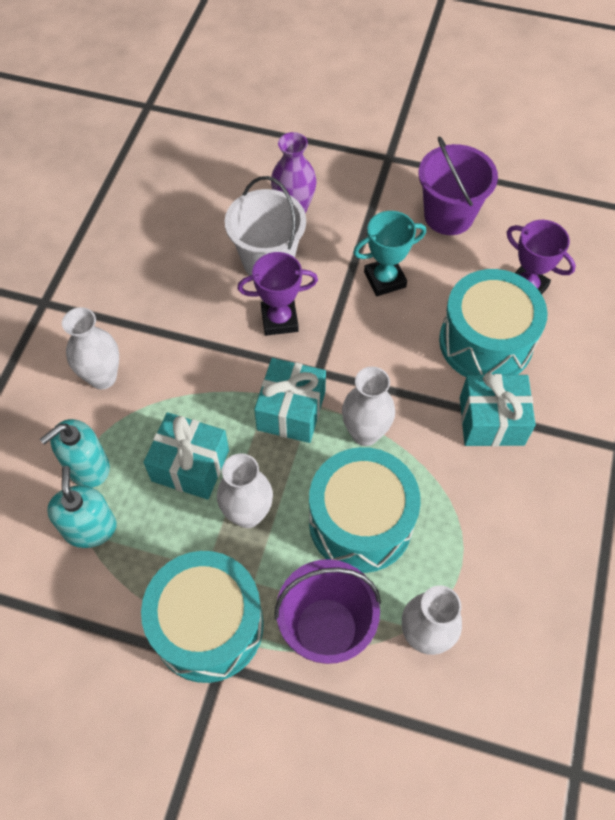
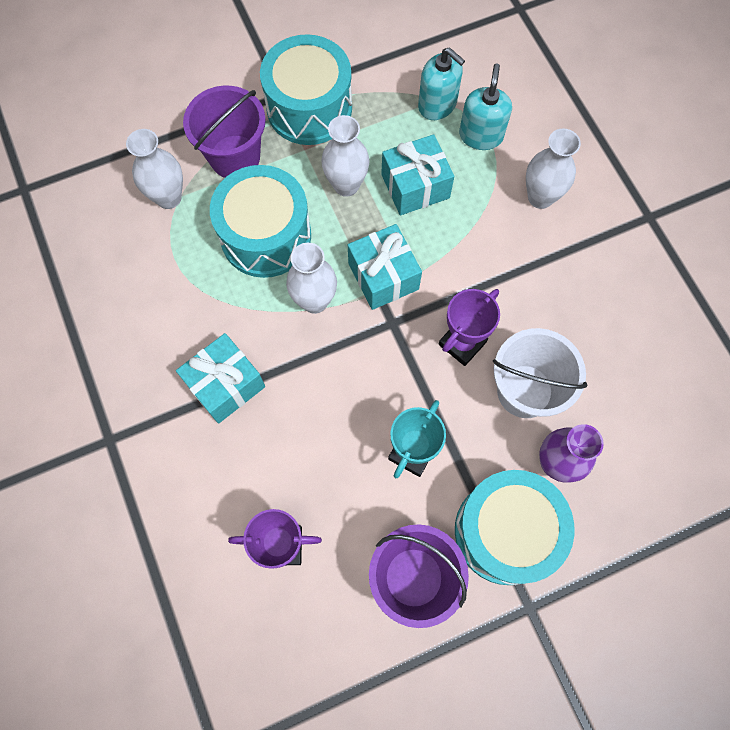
camera: 140 degrees right, 10 degrees up
turquoise drum [439,269,548,377] -> turquoise drum moved to [455,470,575,585]

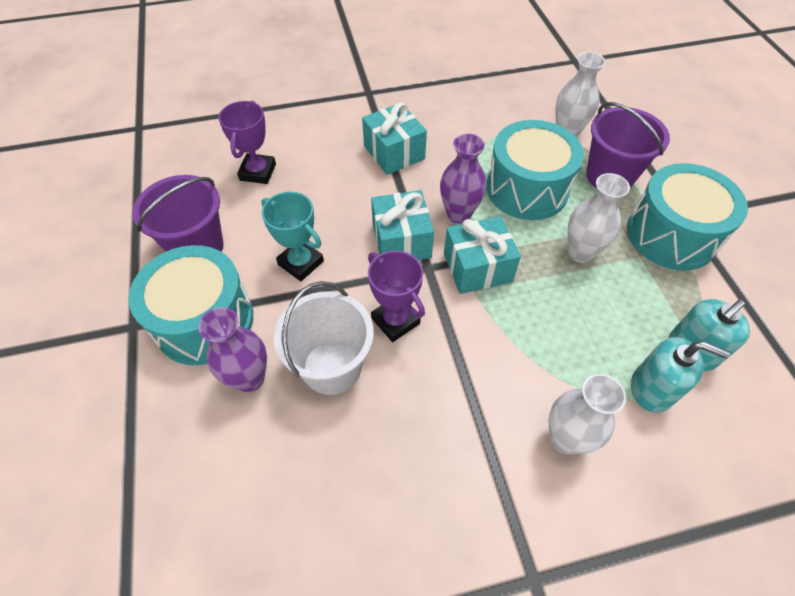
camera: 100 degrees right, 15 degrees down
white vase [286,243,337,314] -> purple vase [440,134,487,224]
turquoise gift [381,134,454,215] -> turquoise gift moved to [371,190,434,260]

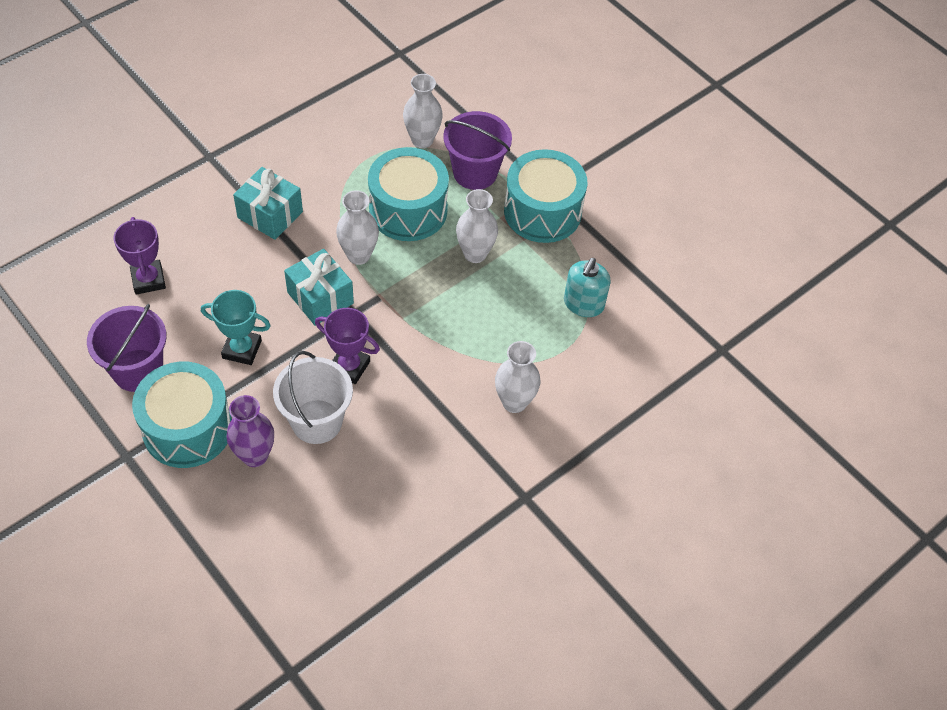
camera: 30 degrees left, 0 degrees up
purple vase [440,134,487,224] -> white vase [336,190,379,265]
turquoise gift [444,216,521,294] -> none
turquoise soap dispenser [631,337,730,413] -> none

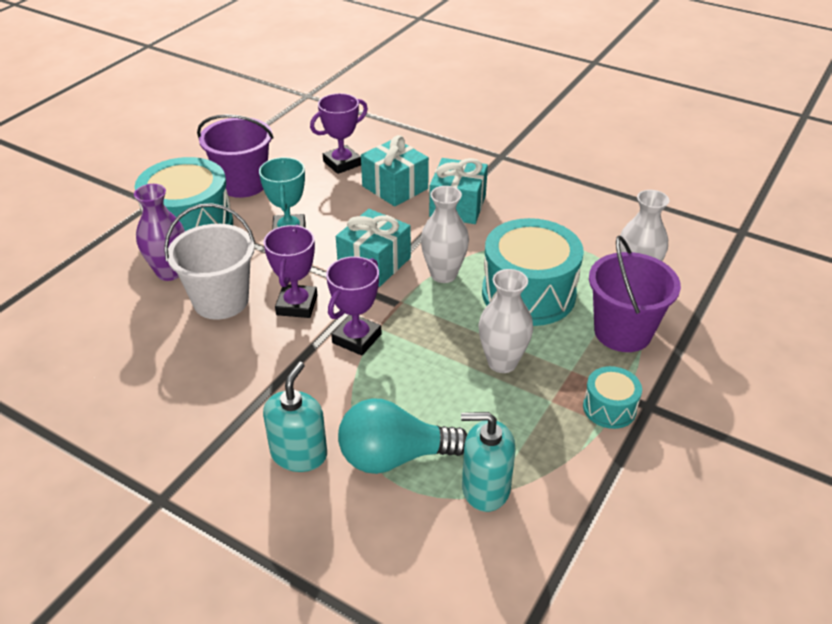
camera: 75 degrees right, 15 degrees down
white vase [495,341,540,413] -> turquoise soap dispenser [263,362,327,472]
turquoise drum [504,149,587,243] -> turquoise drum [583,366,642,429], size x0.49
none -> purple trophy [326,256,382,356]
none -> turquoise light bulb [338,398,467,474]
none -> turquoise gift [361,135,429,207]

